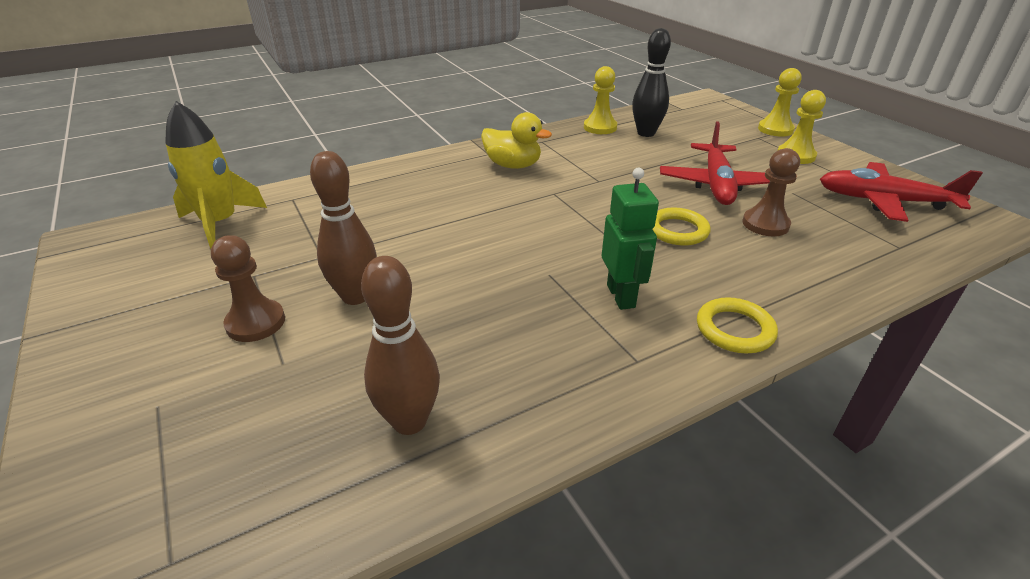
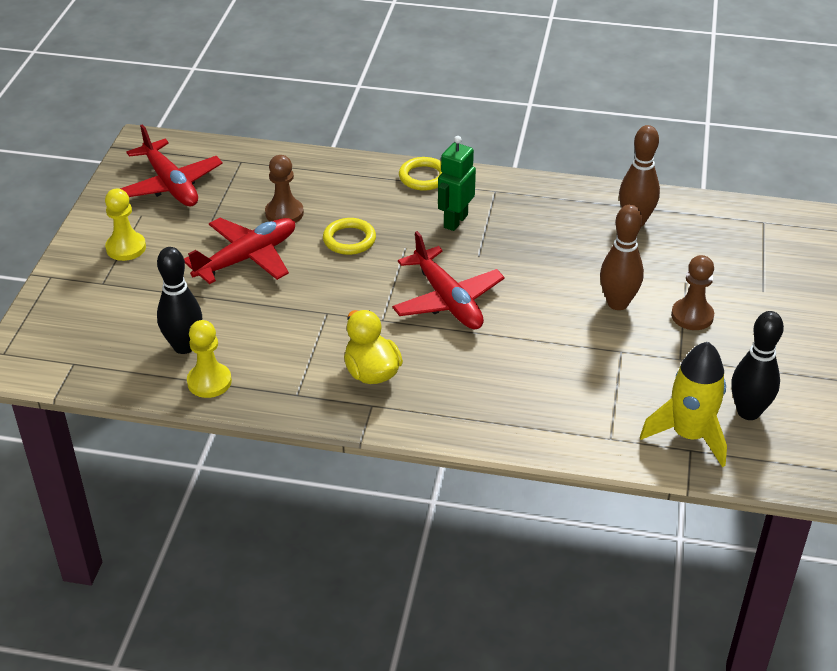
camera: 140 degrees left, 5 degrees up
yellow pawn [758,68,802,137] -> none
none -> red plane [392,231,505,330]
none -> black bowling pin [731,311,784,420]

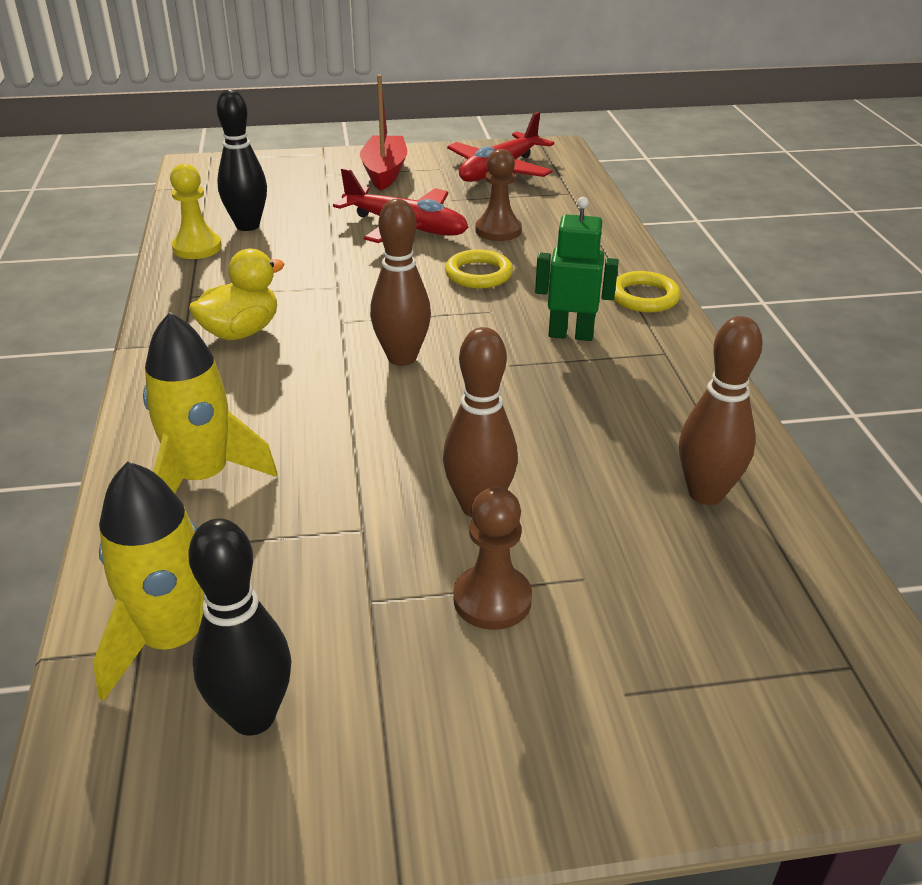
camera: 70 degrees right, 5 degrees down
yellow pawn [105,189,146,261] -> red boat [360,74,407,191]
red plane [392,231,505,330] -> brown bowling pin [370,199,431,366]
none -> yellow rocket [143,312,278,493]

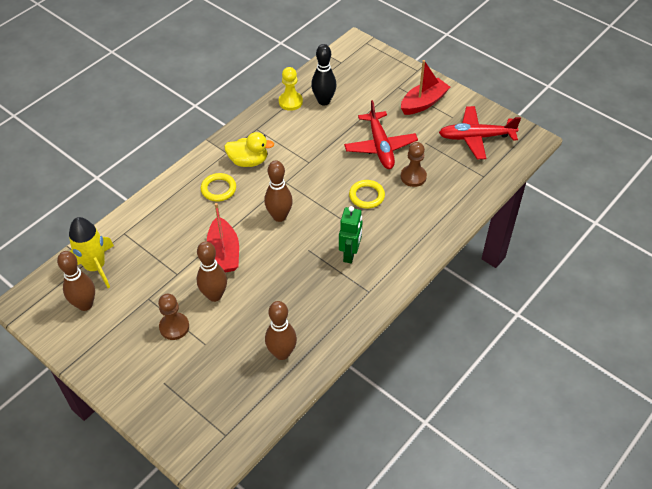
camera: 50 degrees right, 15 degrees up
yellow rocket [143,312,278,493] -> none
black bowling pin [188,519,291,735] -> brown bowling pin [57,251,95,311]
green robot [535,197,619,341] -> green robot turned 45 degrees clockwise [339,206,362,263]
yellow ring [614,271,681,312] -> yellow ring moved to [201,173,236,202]
none -> red boat [207,203,239,273]

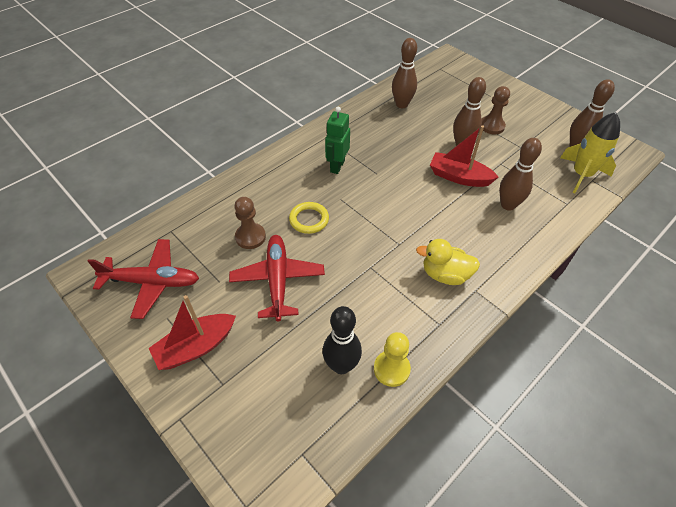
camera: 175 degrees left, 0 degrees up
yellow ring [201,173,236,202] -> none
red boat [207,203,239,273] -> red boat turned 60 degrees counterclockwise [430,125,499,187]
brown bowling pin [264,161,293,222] -> brown bowling pin moved to [499,138,542,211]

